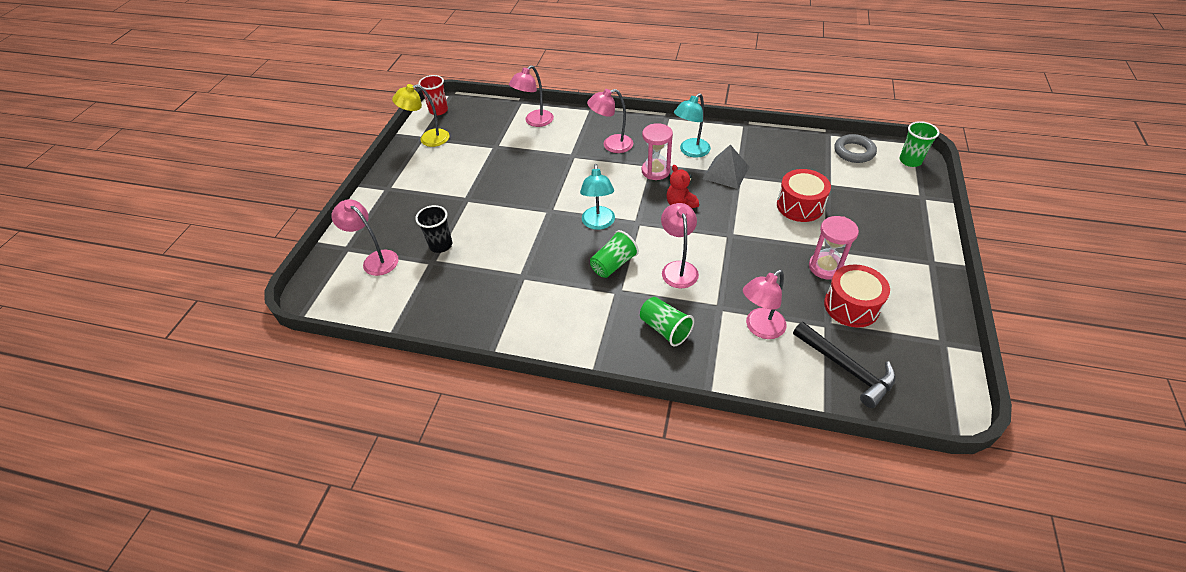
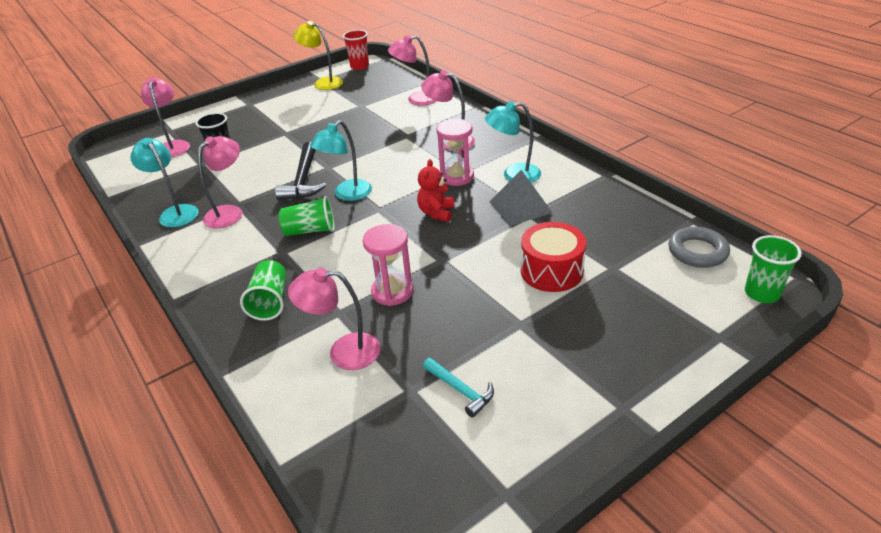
camera: 40 degrees right, 10 degrees down
pink lamp [661,203,699,288] -> pink lamp moved to [198,136,243,229]
black hammer [793,322,896,408] -> black hammer moved to [275,142,326,200]
pink hourglass [809,216,859,280] -> pink hourglass moved to [363,224,414,306]
red drum [824,264,890,328] -> turquoise hammer [423,358,494,418]
none -> turquoise lamp [130,138,198,227]

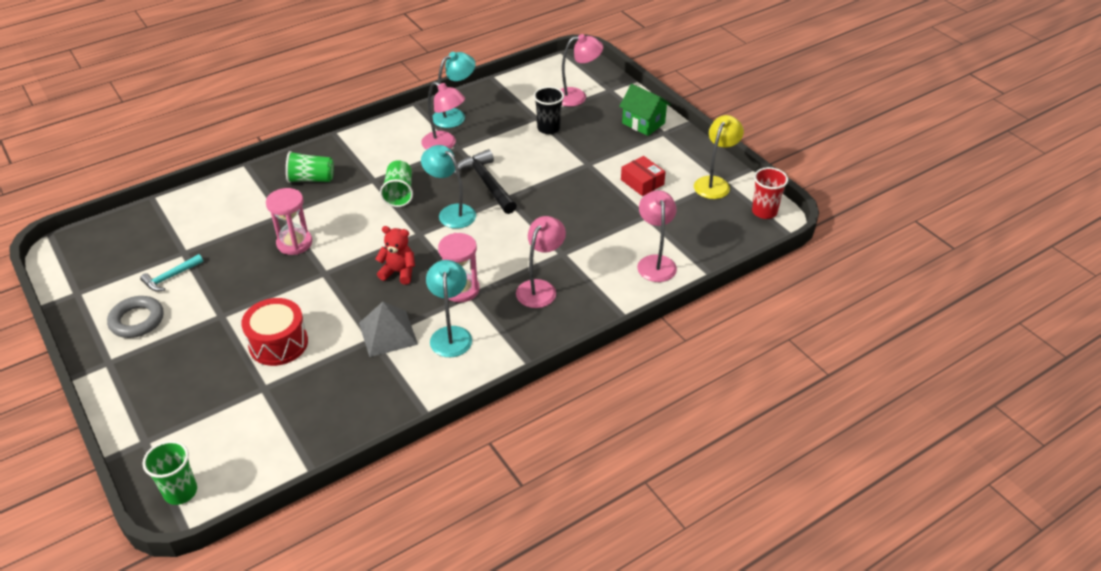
camera: 90 degrees right, 5 degrees up
black hammer [275,142,326,200] -> black hammer turned 60 degrees clockwise [453,149,517,214]
pink lamp [288,268,380,370] -> none
grey ring [668,227,730,268] -> grey ring moved to [107,296,164,338]
none -> green house [619,84,671,136]
none -> red box [621,156,665,196]

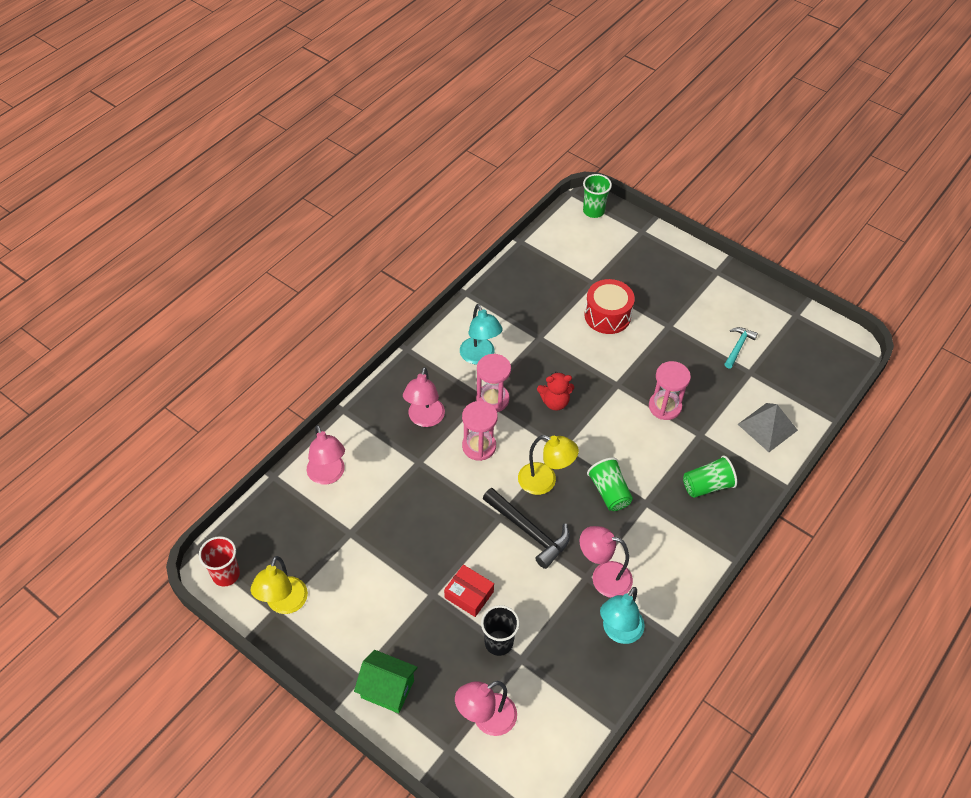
camera: 160 degrees right, 10 degrees up
grey ring [107,296,164,338] -> none
grey pyramid [359,302,418,357] -> grey pyramid moved to [738,403,798,452]
turquoise lamp [421,145,476,229] -> yellow lamp [518,435,579,495]
red box [621,156,665,196] -> red box moved to [444,565,494,617]
none -> pink hourglass [462,401,498,461]

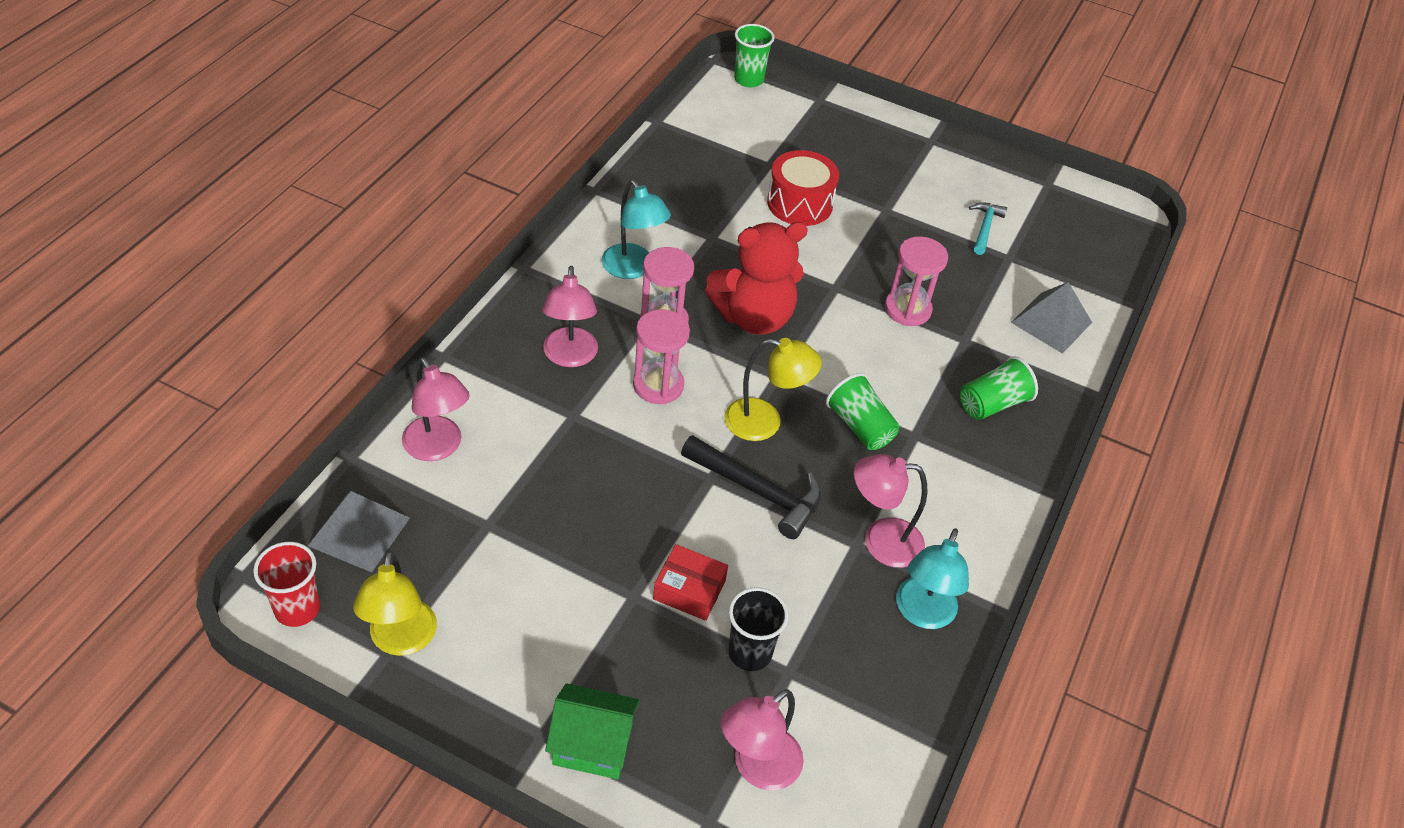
camera: 15 degrees left, 5 degrees down
red teddy bear [537,372,574,410] -> red teddy bear [705,222,808,335], size x1.82
none -> grey pyramid [308,491,410,572]

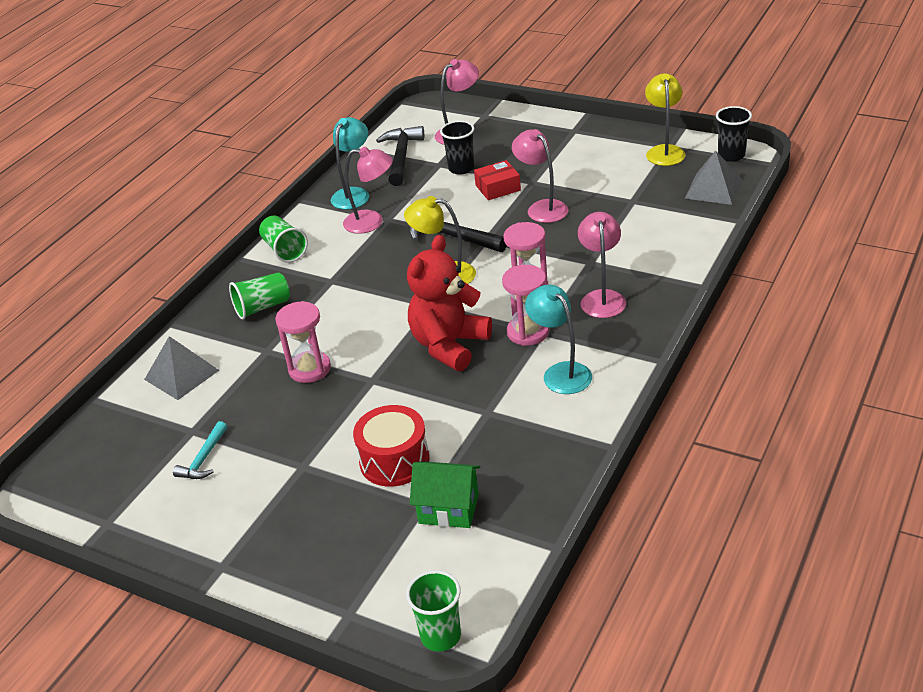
camera: 170 degrees left, 10 degrees down
red cup [253,542,320,627] -> black cup [716,106,752,162]
pink lamp [402,357,470,461] -> pink lamp moved to [512,129,568,223]
green house [545,683,640,779] -> green house moved to [410,461,480,528]
red box [653,544,728,621] -> red box turned 45 degrees counterclockwise [474,160,521,200]
red teddy bear [705,222,808,335] -> red teddy bear turned 45 degrees counterclockwise [407,235,492,371]
green cup [826,373,899,450] -> green cup moved to [259,216,308,262]
none -> black hammer [376,126,424,186]

